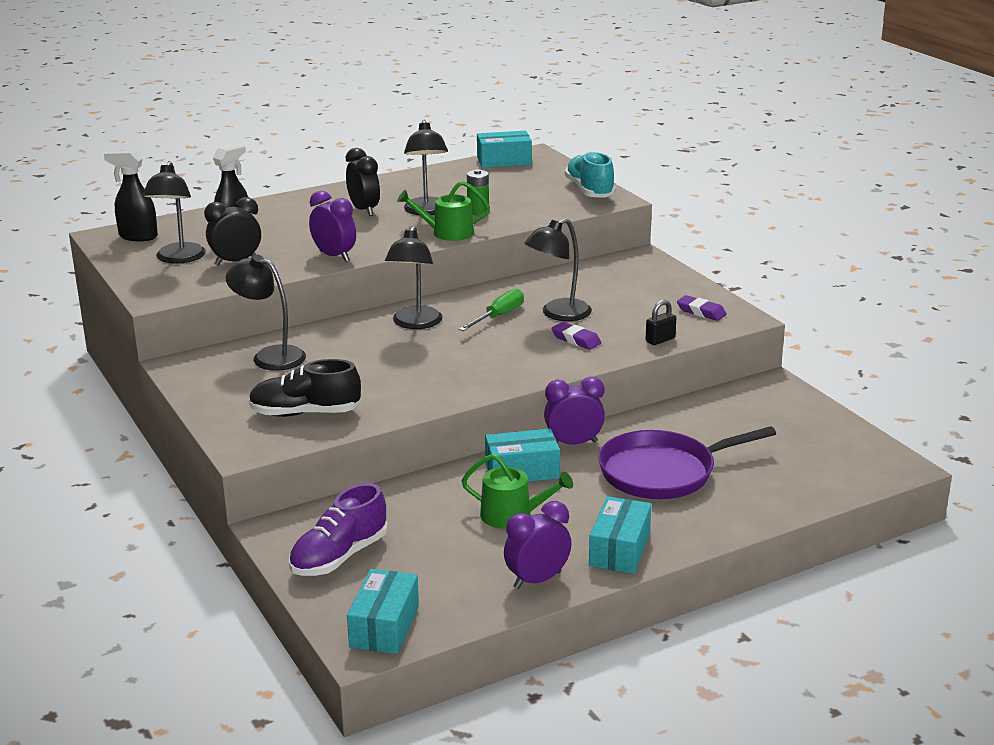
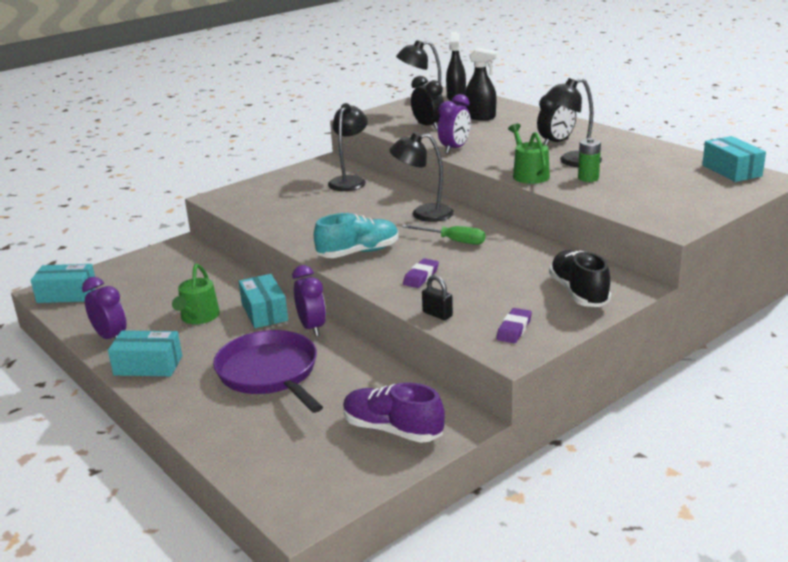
camera: 80 degrees right, 0 degrees up
black shoe [249,359,361,417] -> black shoe moved to [549,250,611,307]
purple shoe [289,483,388,576] -> purple shoe moved to [343,382,445,443]
black lamp [524,218,592,321] -> none
turquoise shoe [565,151,616,198] -> turquoise shoe moved to [314,213,399,258]

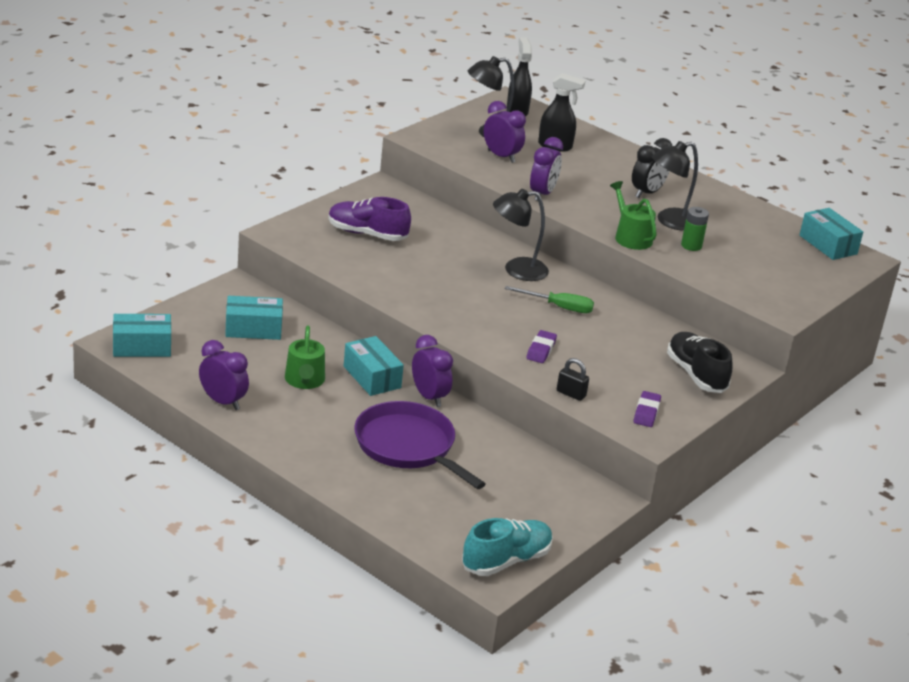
camera: 15 degrees left, 5 degrees up
turquoise box [108,330,182,376] -> turquoise box moved to [225,296,283,340]
turquoise shoe [314,213,399,258] -> turquoise shoe moved to [462,518,553,576]
black lamp [328,103,368,191] -> none
purple shoe [343,382,445,443] -> purple shoe moved to [328,197,411,241]
black clock [411,76,444,130] -> purple clock [484,101,526,163]

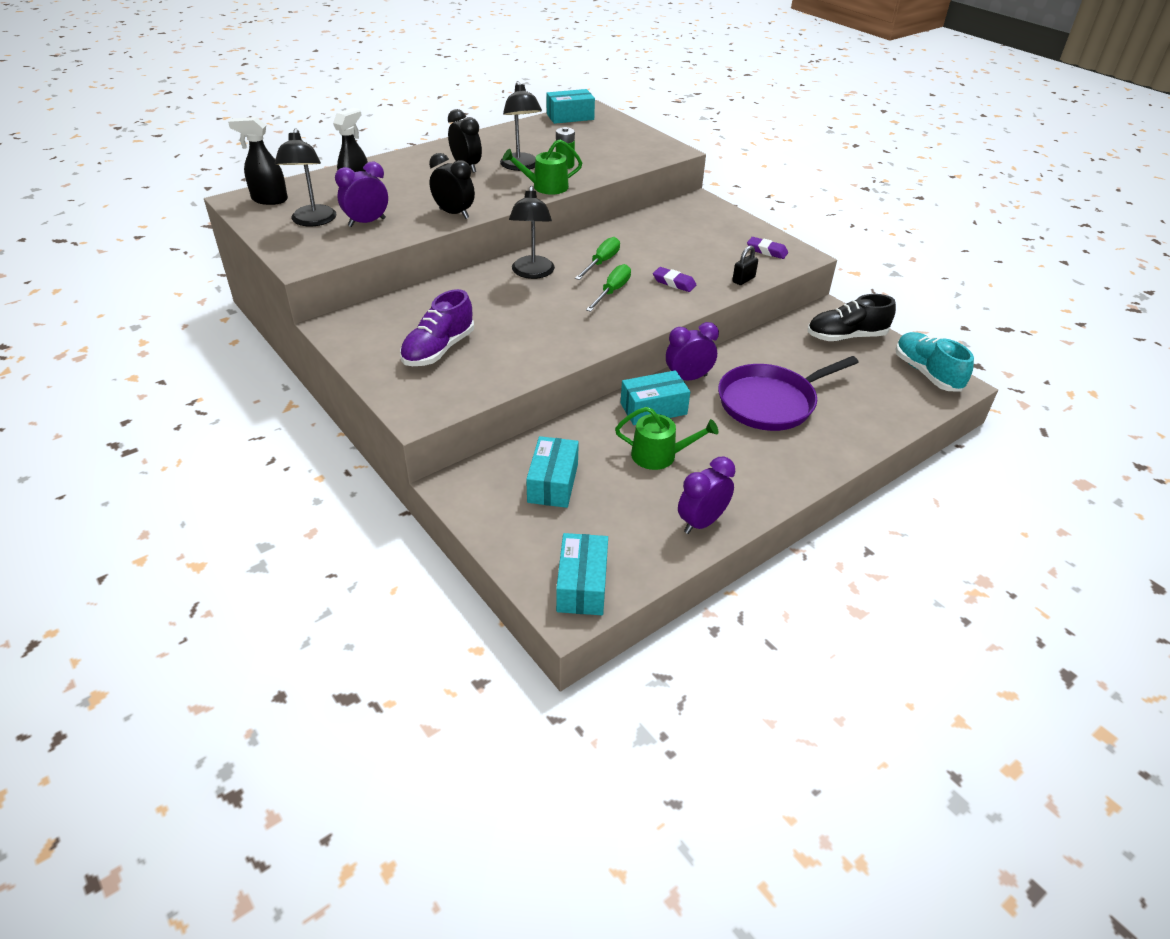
camera: 75 degrees left, 10 degrees up
purple clock [530,137,563,201] -> black clock [429,153,475,219]
black shoe [667,332,733,393] -> black shoe moved to [807,294,896,341]
none -> green screwdriver [586,264,631,312]

